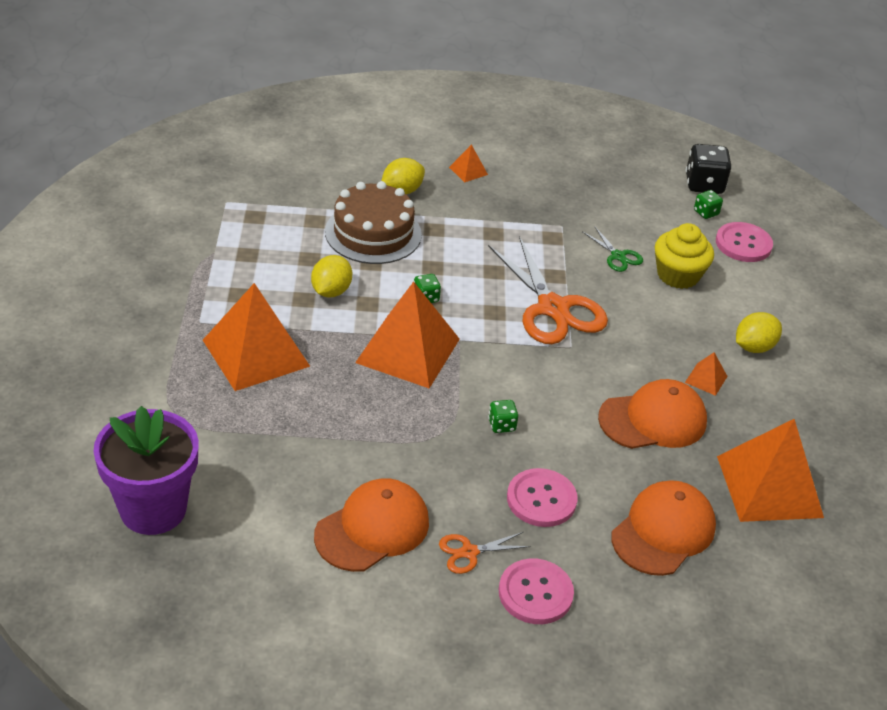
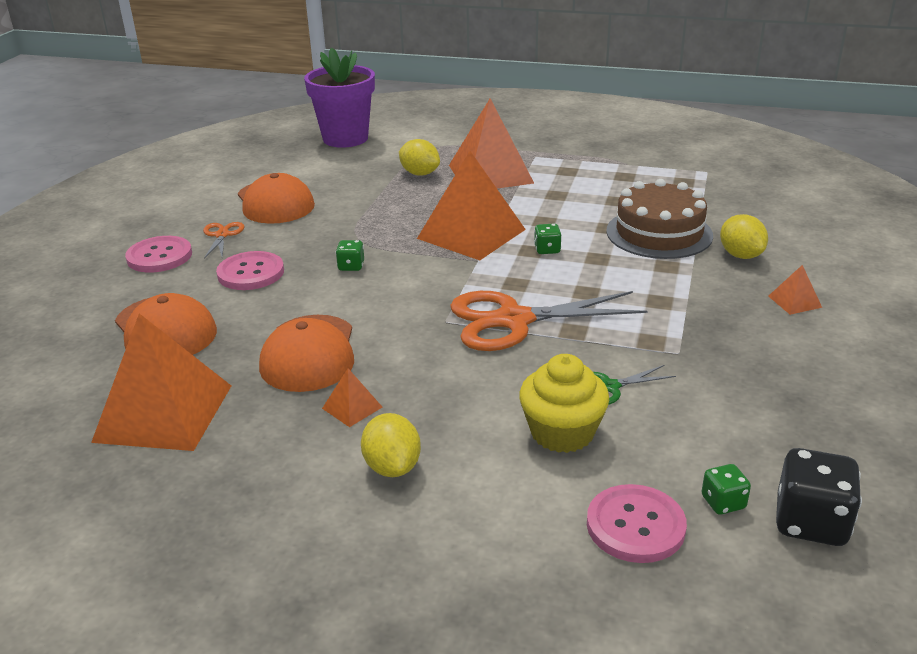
camera: 110 degrees right, 10 degrees down
yellow lemon [311,255,352,297] -> yellow lemon moved to [399,139,440,176]

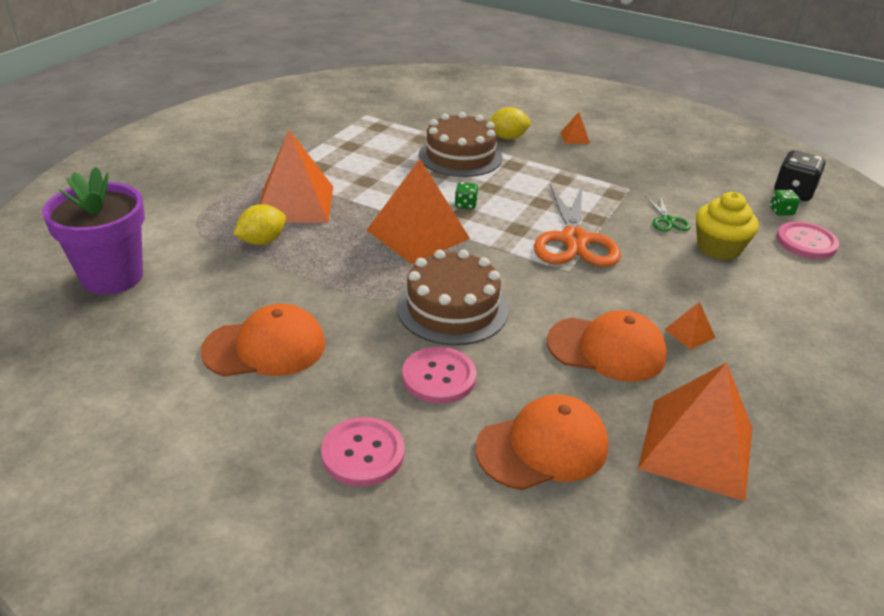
camera: 80 degrees left, 5 degrees up
orange scissors [203,222,245,259] -> none
green dice [336,240,364,271] -> brown cake [397,249,508,345]
yellow lemon [361,413,421,477] -> none

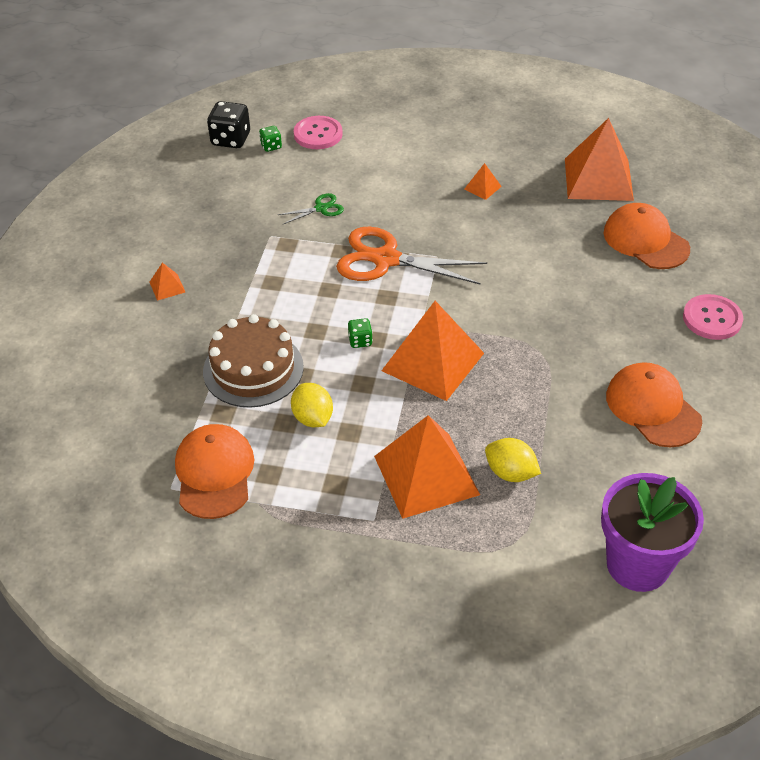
camera: 105 degrees left, 10 degrees up
brown cake [397,249,508,345] -> none
pink button [402,347,477,404] -> none
yellow lemon [488,107,531,139] -> yellow lemon moved to [291,383,333,427]
orange scissors [534,184,621,267] -> orange scissors turned 150 degrees counterclockwise [336,227,487,285]
orange cap [547,310,667,382] -> orange cap moved to [175,424,254,519]
yellow cupcake [696,192,759,260] -> none

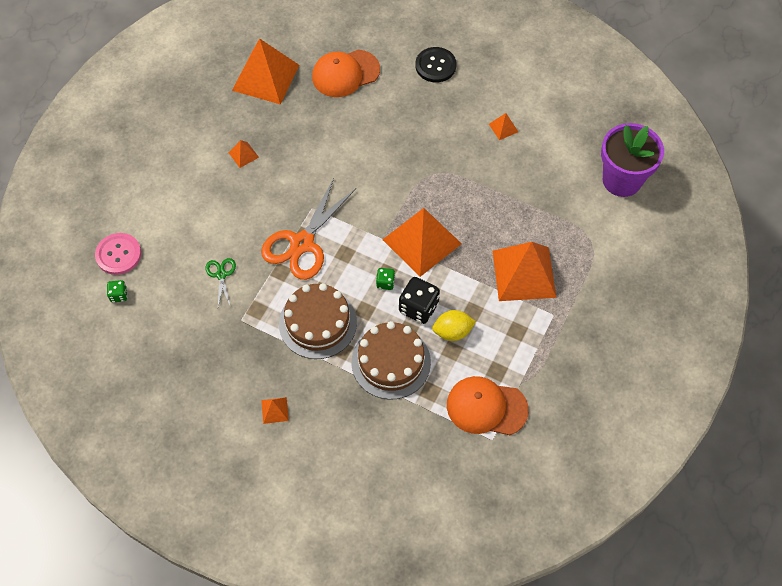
camera: 75 degrees left, 15 degrees up
black dice [207,101,250,148] -> black dice moved to [399,277,440,324]
yellow lemon [485,438,541,482] -> none
orange cap [606,362,702,447] -> orange pyramid [489,113,518,140]
pink button [683,294,743,340] -> black button [415,47,457,82]
none -> brown cake [279,283,357,359]

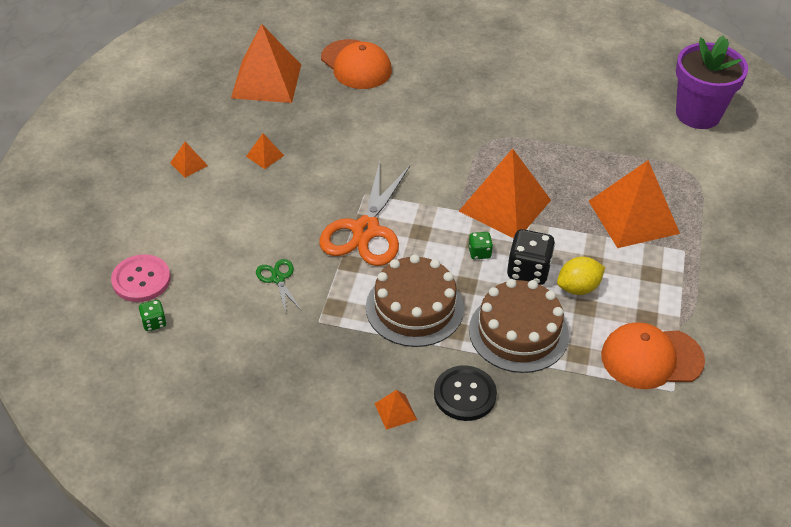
camera: 15 degrees left, 15 degrees down
orange cap [312,50,380,97] -> orange cap turned 90 degrees counterclockwise [321,39,392,89]
black button [415,47,457,82] -> black button moved to [434,365,497,421]
orange pyramid [489,113,518,140] -> orange pyramid moved to [170,142,208,178]

